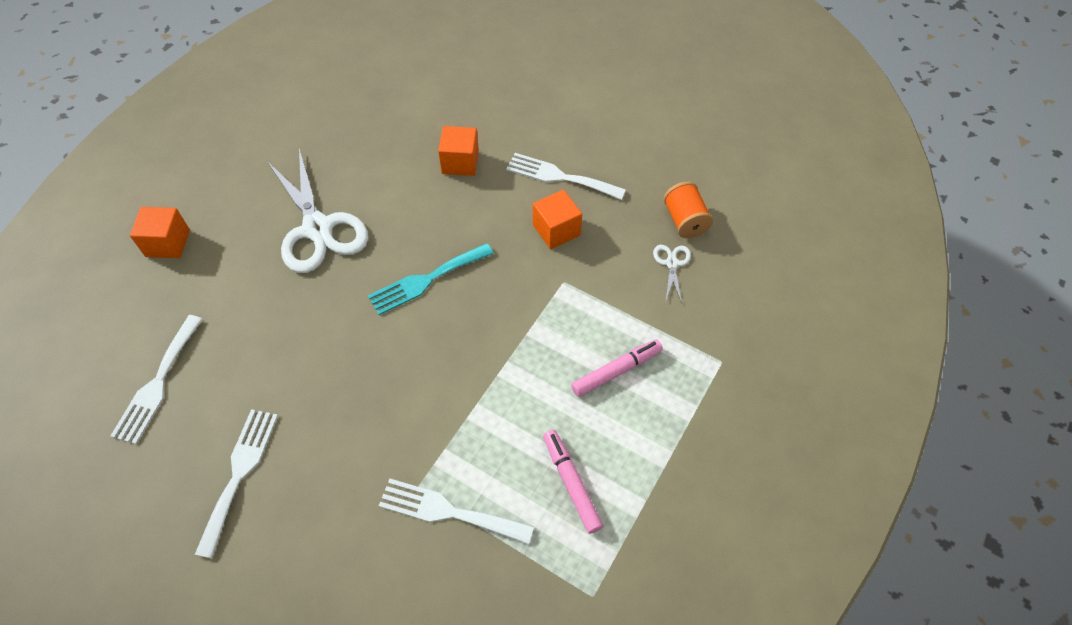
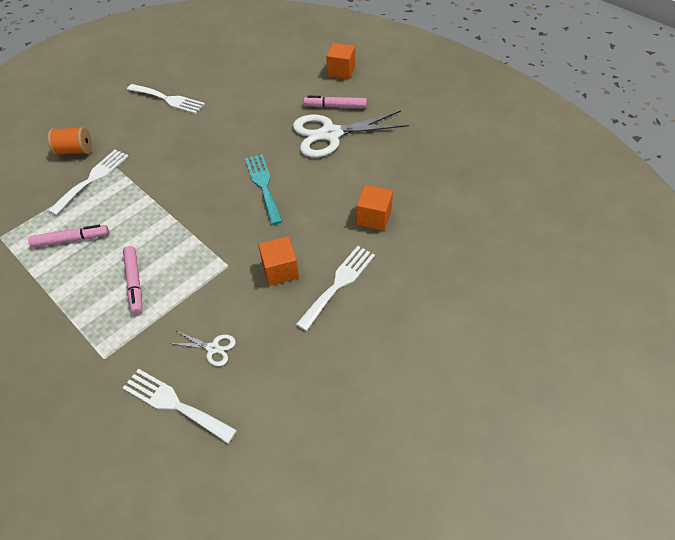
camera: 105 degrees right, 5 degrees down
white fork [111,315,203,444] -> white fork moved to [123,369,237,444]
orange spool [663,182,713,238] -> orange spool moved to [48,127,92,155]
none -> pink marker [304,96,367,108]

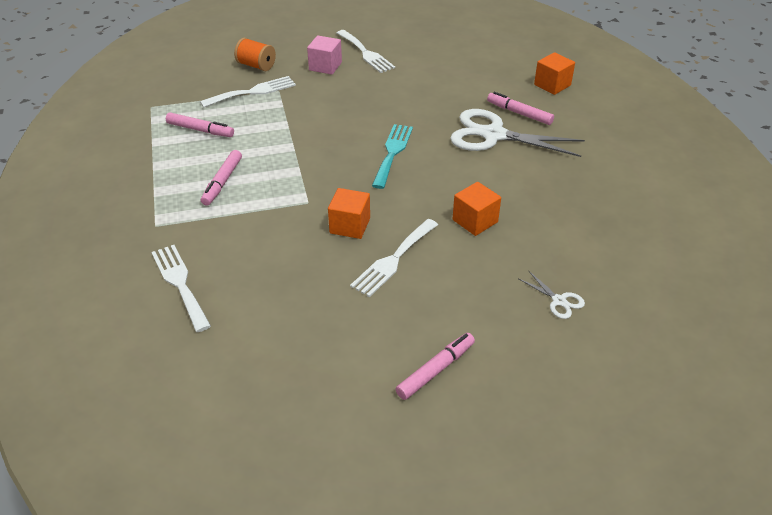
camera: 30 degrees right, 10 degrees down
white scissors [170,331,236,366] -> white scissors moved to [518,270,585,319]
white fork [296,246,375,331] -> white fork turned 150 degrees clockwise [350,219,438,297]
none -> pink cube [307,35,342,75]
none -> pink marker [396,333,475,400]

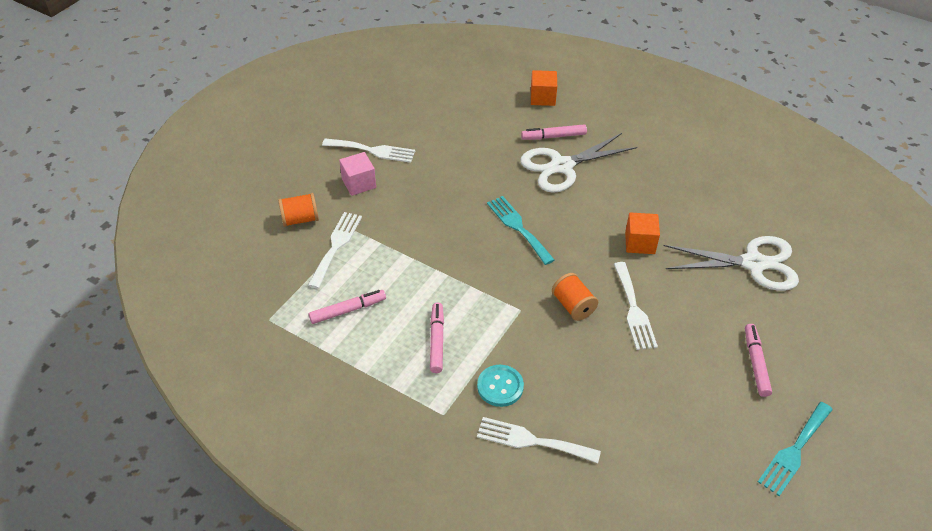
camera: 45 degrees left, 5 degrees up
pink marker [201,150,242,206] -> pink marker turned 150 degrees counterclockwise [430,302,444,373]
orange cube [328,188,370,239] -> orange spool [552,273,598,321]
white scissors [518,270,585,319] -> white scissors [664,236,799,291], size x2.33
none -> turquoise button [477,365,524,407]
none -> turquoise fork [758,402,833,496]

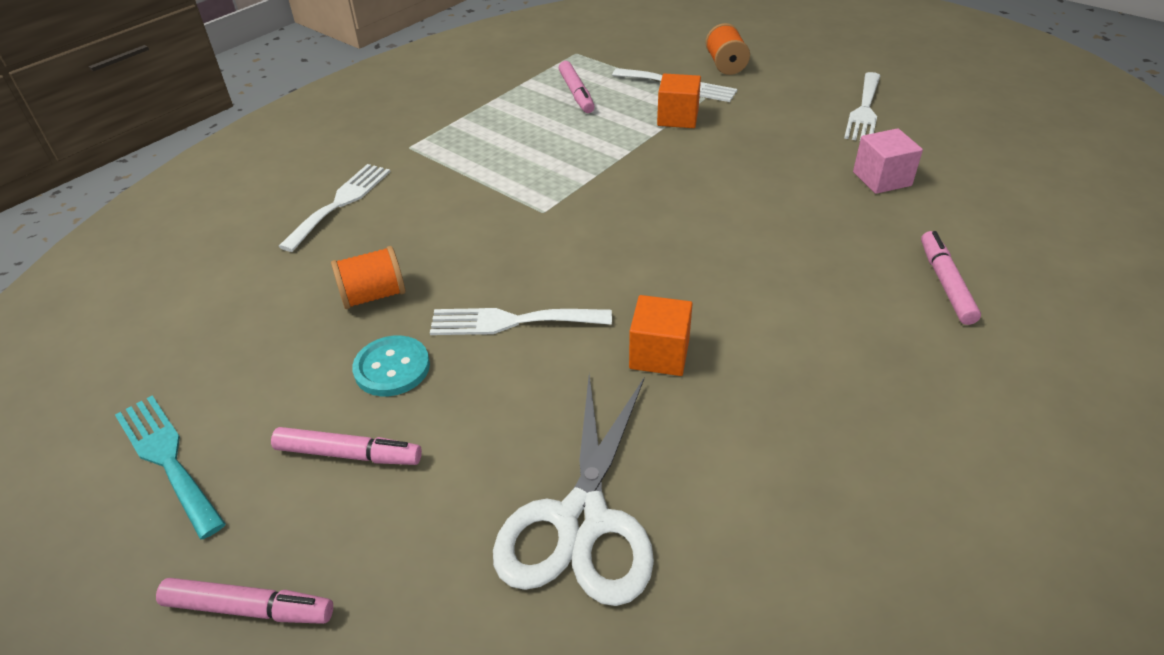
camera: 100 degrees right, 5 degrees down
pink cube [339,152,376,196] -> pink cube moved to [853,128,923,194]
pink marker [430,302,444,373] -> pink marker moved to [156,578,333,624]
turquoise button [477,365,524,407] -> turquoise button moved to [352,336,430,396]
turquoise fork [487,196,555,265] -> none
white scissors [520,133,637,193] -> none
orange cube [531,70,557,106] -> orange cube moved to [657,73,701,128]
orange spool [552,273,598,321] -> orange spool moved to [331,246,405,309]

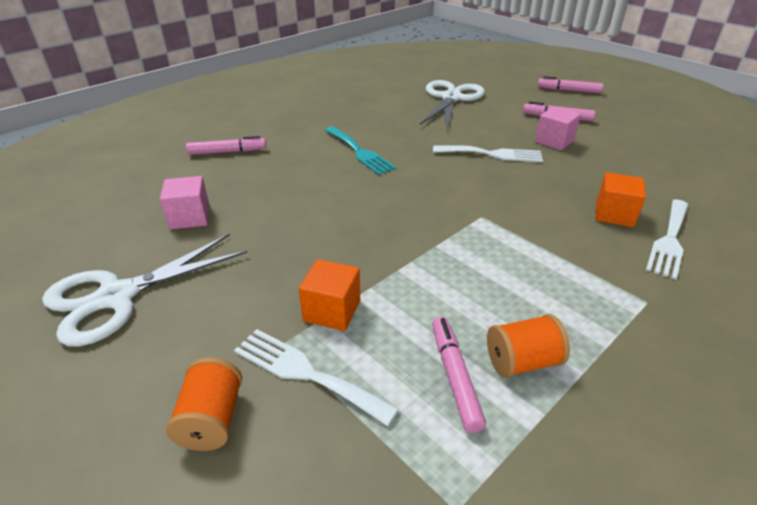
camera: 175 degrees left, 5 degrees down
turquoise fork [115,396,226,539] -> turquoise fork moved to [325,127,396,175]
orange spool [331,246,405,309] -> orange spool moved to [487,314,570,378]
turquoise button [352,336,430,396] -> pink cube [535,106,581,150]
orange cube [629,295,692,376] -> orange cube moved to [596,172,646,227]
white fork [844,72,880,140] -> white scissors [42,233,247,347]
pink marker [921,231,981,325] -> pink marker turned 105 degrees counterclockwise [186,136,266,155]

